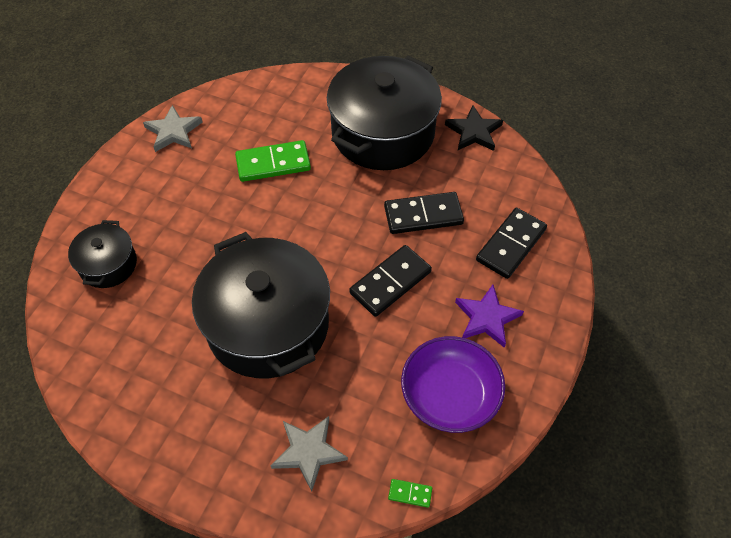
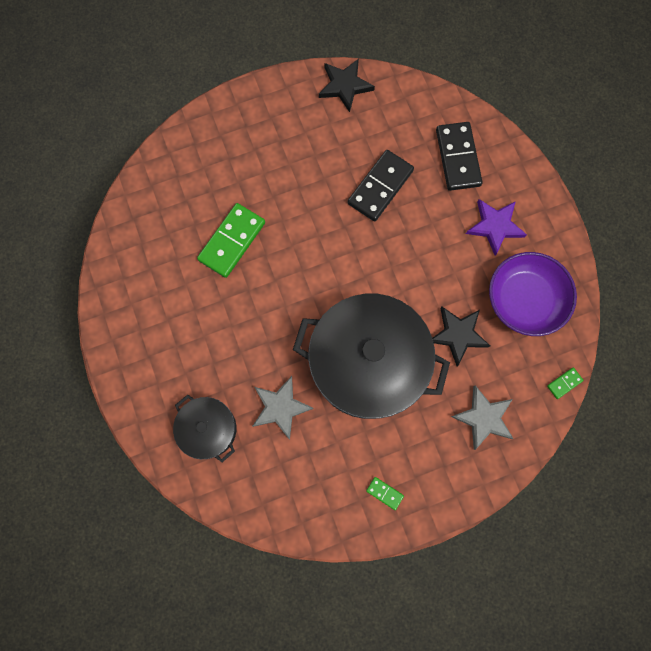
camera: 45 degrees left, 20 degrees up
grey star [143,105,203,152] -> grey star moved to [253,376,314,440]
black pot [327,56,442,170] -> none
black domino [349,245,432,317] -> none
none -> green domino [366,477,404,510]
none -> black star [432,307,490,367]

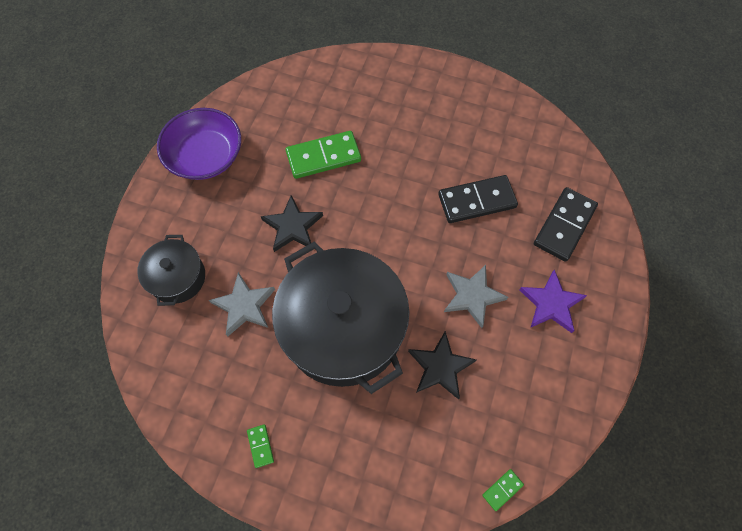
camera: 40 degrees right, 10 degrees down
black star [319,59,375,112] -> black star moved to [261,195,323,252]
grey star [451,385,514,450] -> grey star moved to [444,265,508,328]
purple bowl [489,252,577,336] -> purple bowl moved to [157,108,241,180]
green domino [547,368,584,399] -> green domino turned 45 degrees counterclockwise [482,469,524,511]

